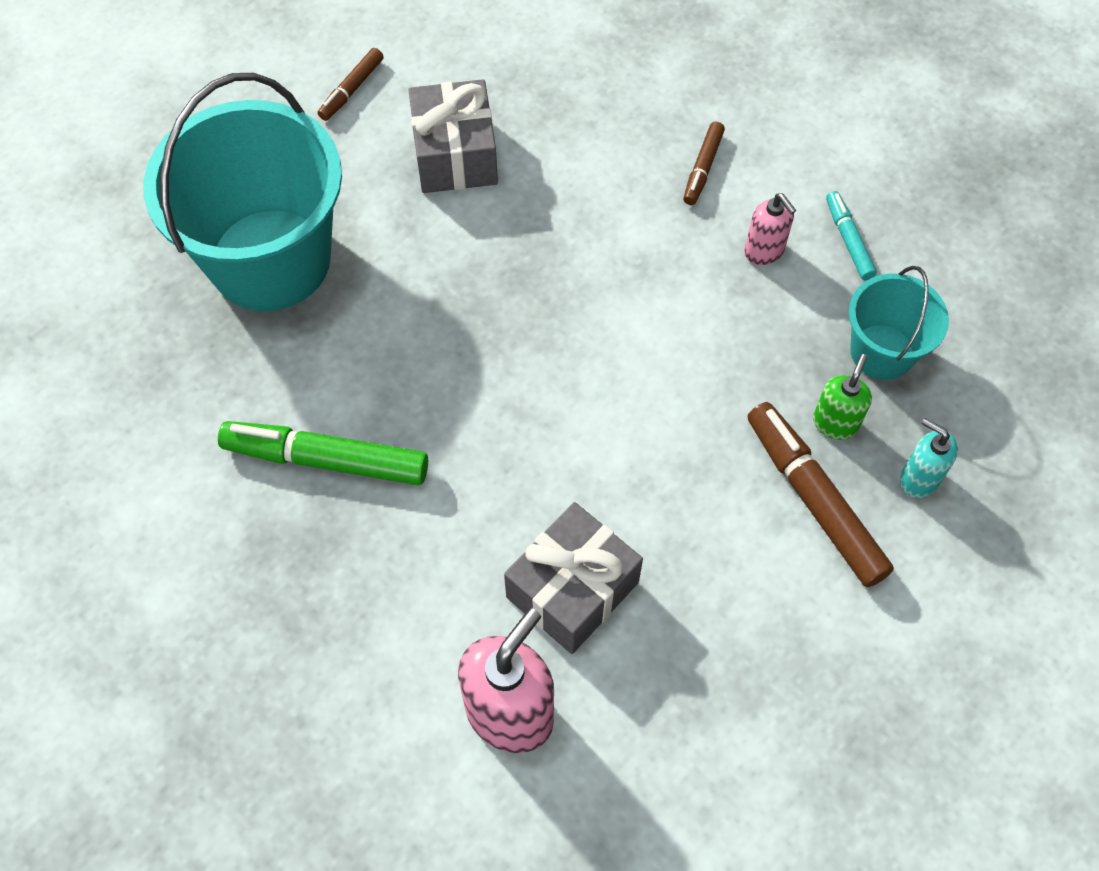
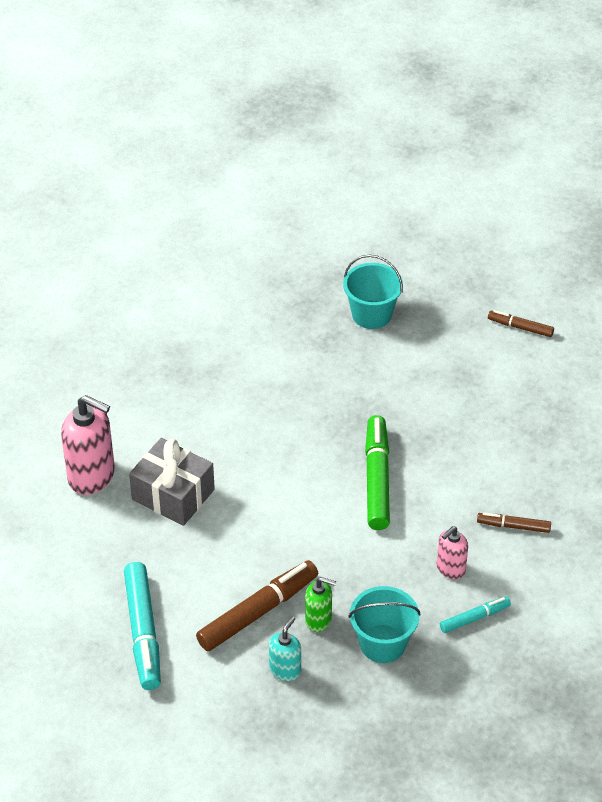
camera: 80 degrees right, 15 degrees down
turquoise bucket [143,73,342,311] -> turquoise bucket [343,255,403,329], size x0.51
green marker [218,421,428,485] -> green marker moved to [365,415,390,530]
grey gift [409,79,498,193] -> none
none -> turquoise marker [124,562,161,690]

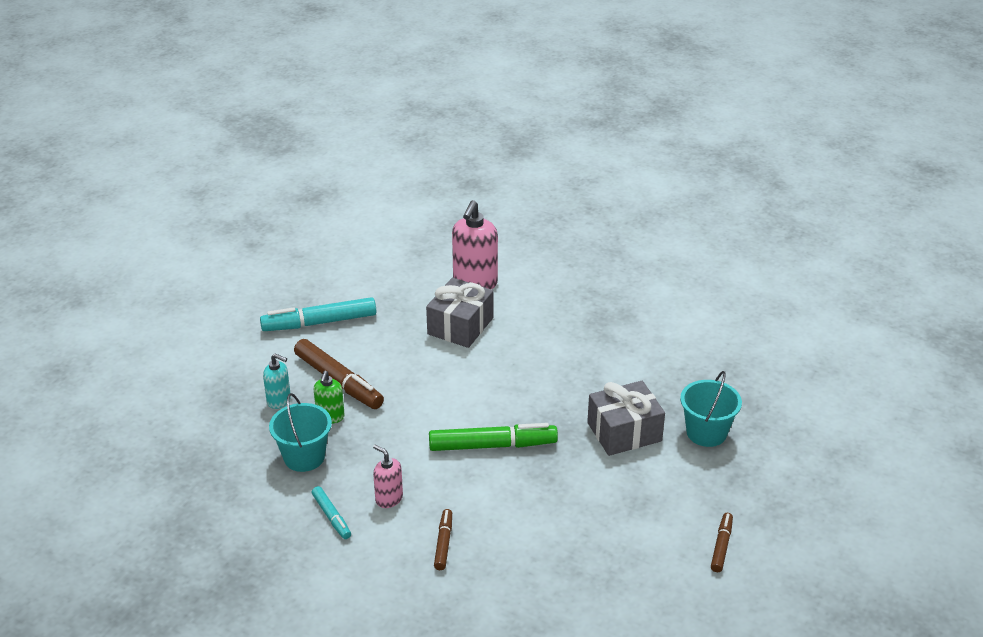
camera: 85 degrees right, 10 degrees down
none -> grey gift [587,381,665,456]

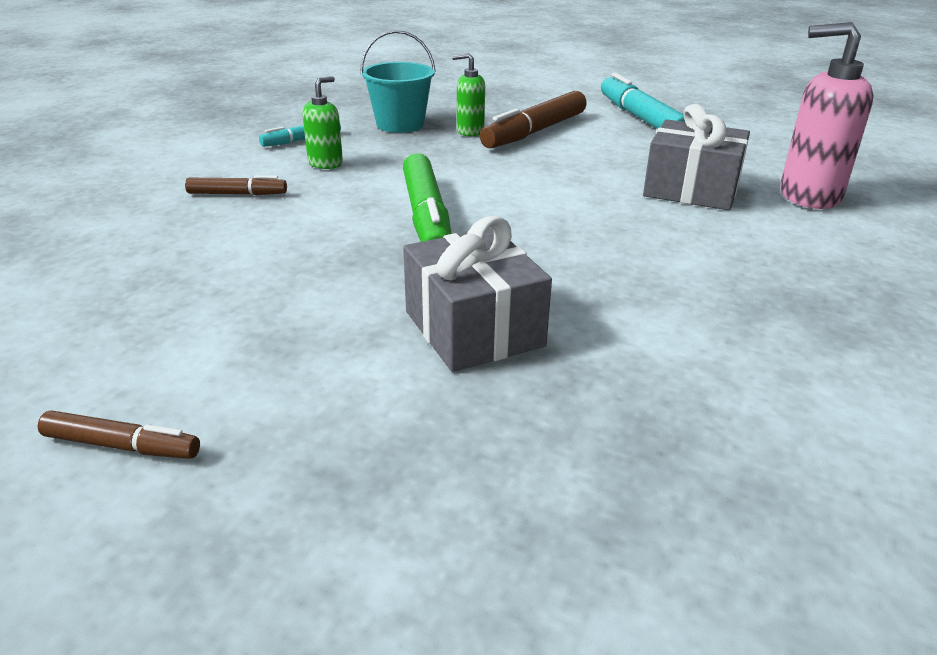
camera: 85 degrees right, 5 degrees down
turquoise soap dispenser [263,354,291,409] -> none
pink soap dispenser [373,444,403,508] -> green soap dispenser [302,76,343,169]
turquoise bucket [680,371,742,447] -> none

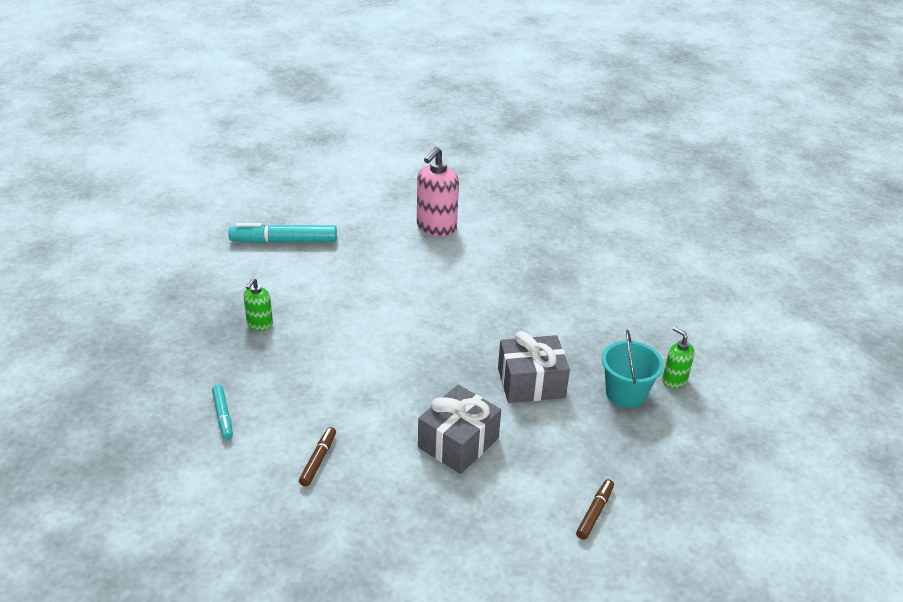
camera: 75 degrees left, 5 degrees up
green soap dispenser [302,76,343,169] -> green soap dispenser moved to [662,327,695,388]
turquoise bucket [360,30,436,133] -> turquoise bucket moved to [602,330,664,408]
green marker [403,153,451,242] -> none
brown marker [480,91,587,148] -> none
grey gift [643,104,750,210] -> grey gift moved to [418,385,501,474]

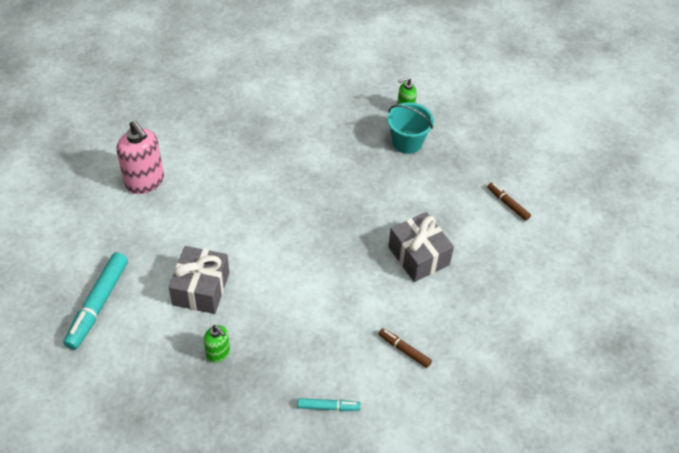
camera: 70 degrees left, 15 degrees up
grey gift [498,331,570,403] -> grey gift moved to [169,246,229,314]

